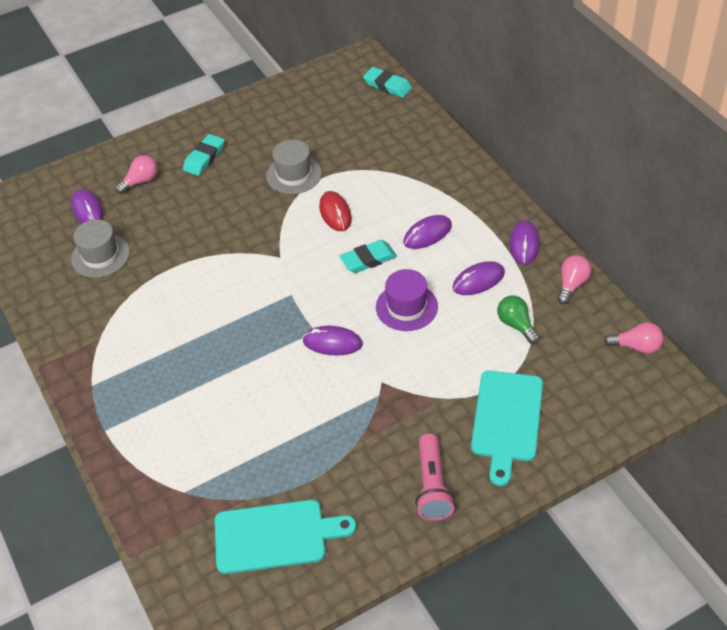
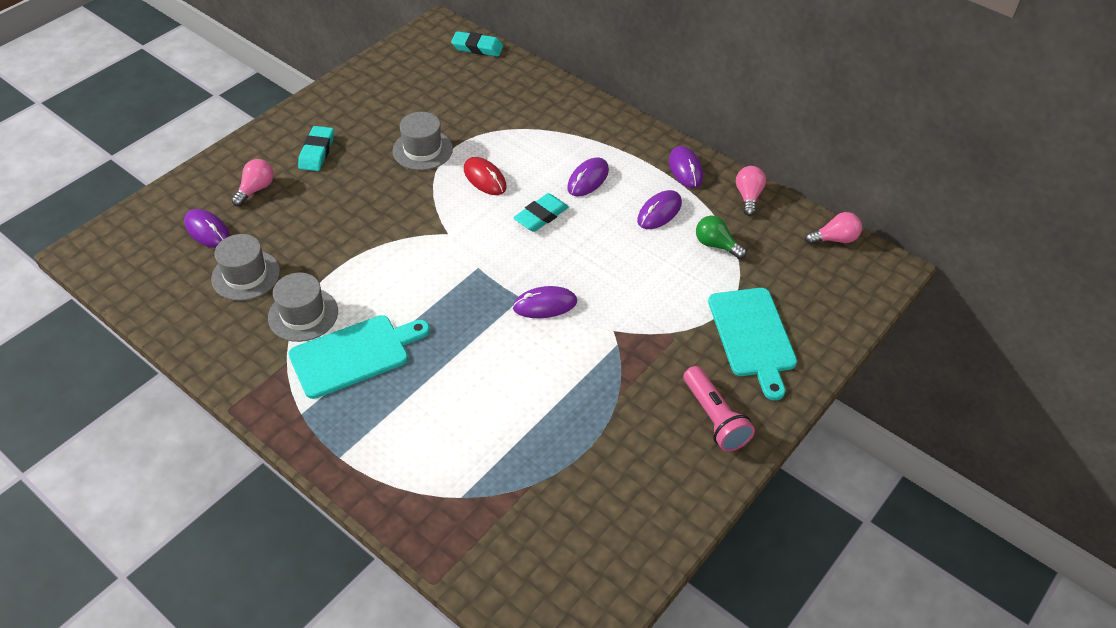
camera: 25 degrees left, 0 degrees up
turquoise cutting board [215,500,356,574] -> turquoise cutting board moved to [289,315,430,399]
purple hat [376,269,438,331] -> none
none -> grey hat [268,272,338,342]

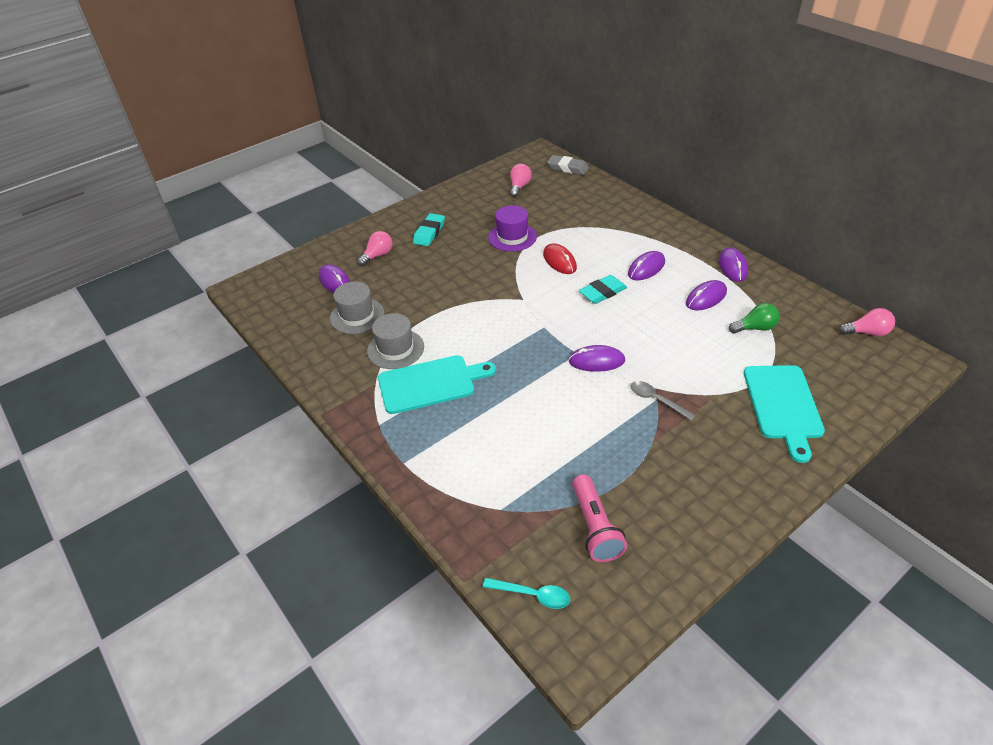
camera: 15 degrees right, 5 degrees down
grey hat [393,112,453,170] -> purple hat [488,205,537,252]
turquoise eraser [451,31,503,57] -> grey eraser [547,155,589,175]
pink flashlight [684,366,755,452] -> pink flashlight moved to [572,474,627,562]
green light bulb [696,216,747,259] -> green light bulb turned 120 degrees clockwise [729,303,780,334]
pink light bulb [736,166,766,216] -> pink light bulb moved to [510,164,532,197]
none -> turquoise spoon [483,578,570,609]
none -> grey spoon [630,381,696,421]

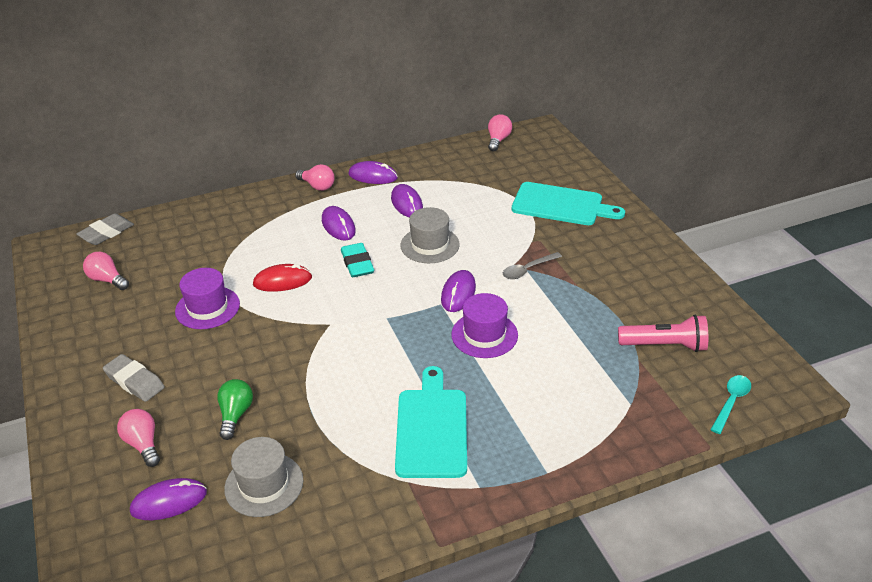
camera: 75 degrees left, 5 degrees down
grey hat [367,313,424,369] -> grey hat moved to [401,207,460,263]
turquoise eraser [413,213,445,246] -> grey eraser [103,354,164,402]
green light bulb [729,303,780,334] -> green light bulb moved to [217,379,253,440]
none -> pink light bulb [295,164,335,191]
none -> purple hat [451,293,518,358]

